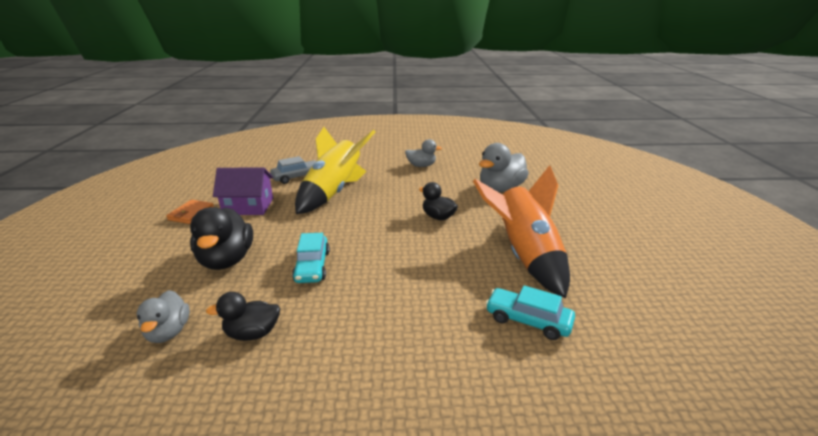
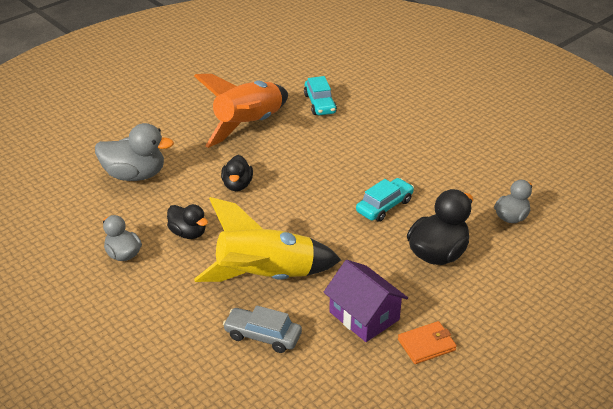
camera: 130 degrees left, 10 degrees up
black duck [206,292,280,341] -> black duck moved to [167,204,208,239]

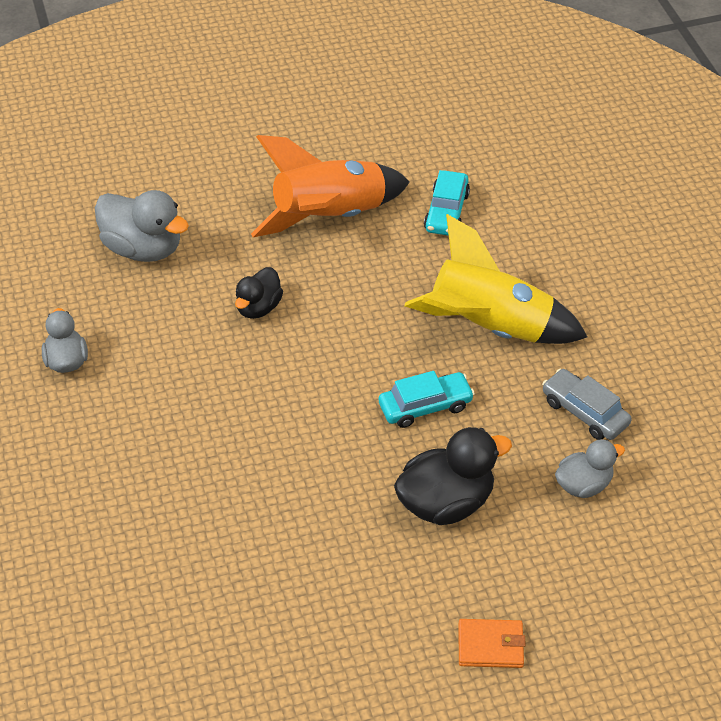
camera: 25 degrees right, 10 degrees up
black duck [167,204,208,239] -> none
yellow rocket [194,197,341,282] -> yellow rocket moved to [404,214,587,344]
grey car [223,305,302,353] -> grey car moved to [542,369,632,440]
purple house [323,260,408,342] -> none
orange wallet [398,321,457,364] -> orange wallet moved to [458,619,526,668]

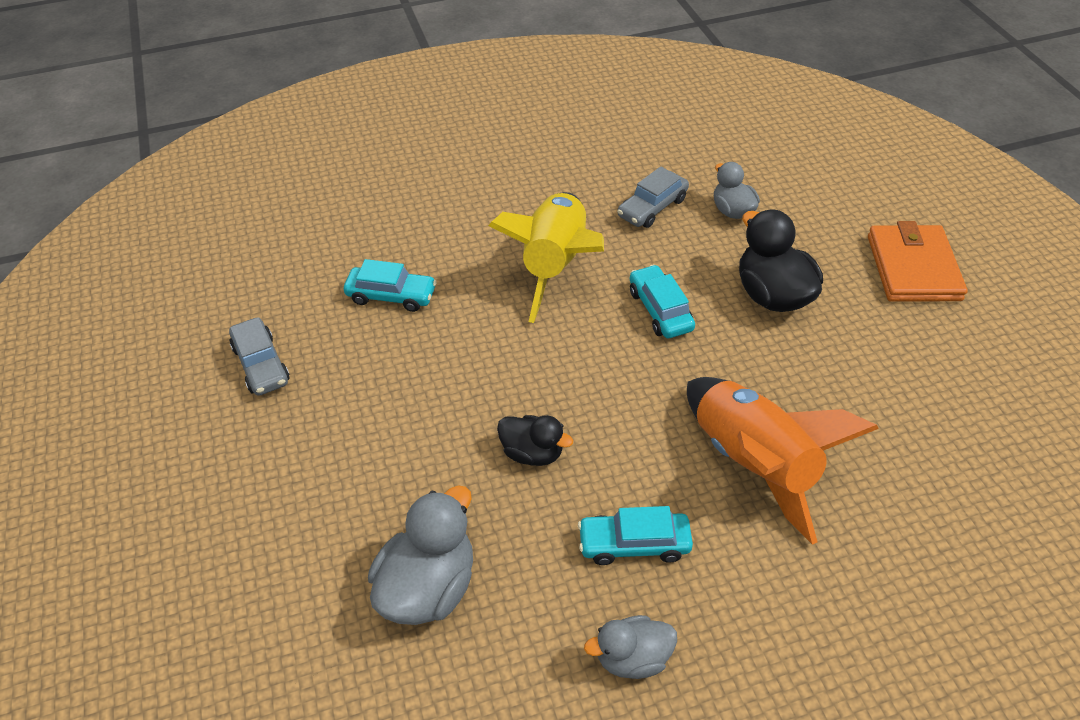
camera: 90 degrees left, 0 degrees up
orange rocket [251,135,410,237] -> orange rocket moved to [687,377,879,545]
orange wallet [458,619,526,668] -> orange wallet [868,221,968,302], size x1.77
none -> grey car [229,317,290,396]
none -> turquoise car [578,506,693,565]

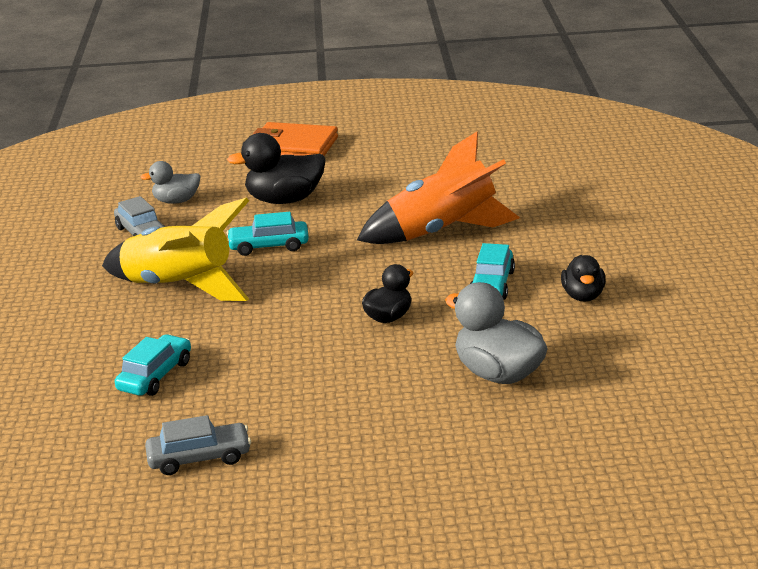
camera: 75 degrees left, 20 degrees down
grey duck [584,615,677,679] -> black duck [561,255,606,302]

